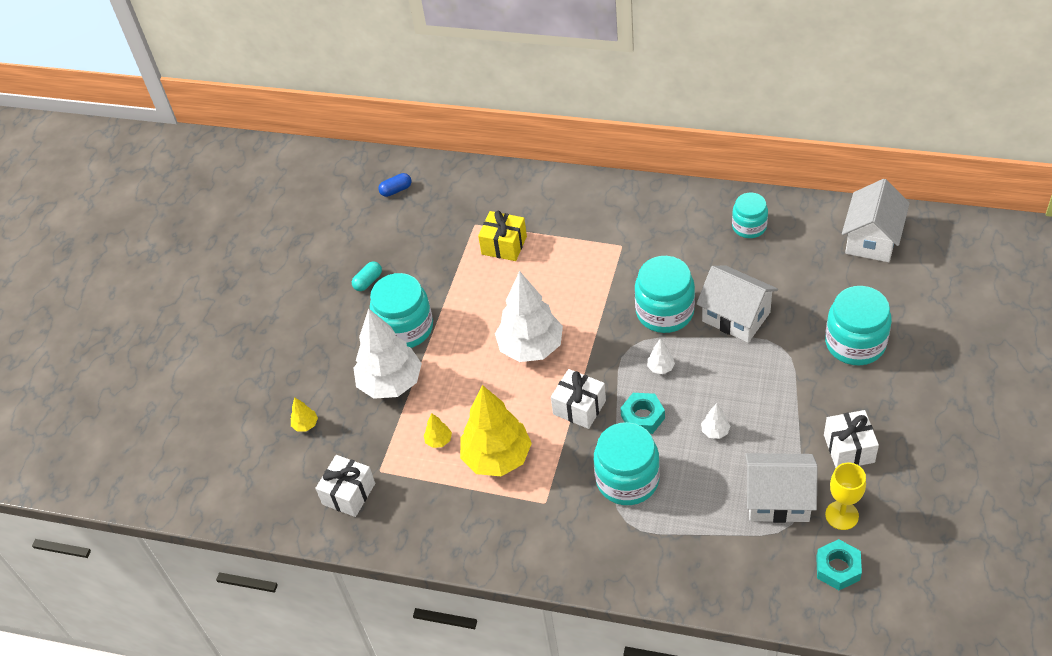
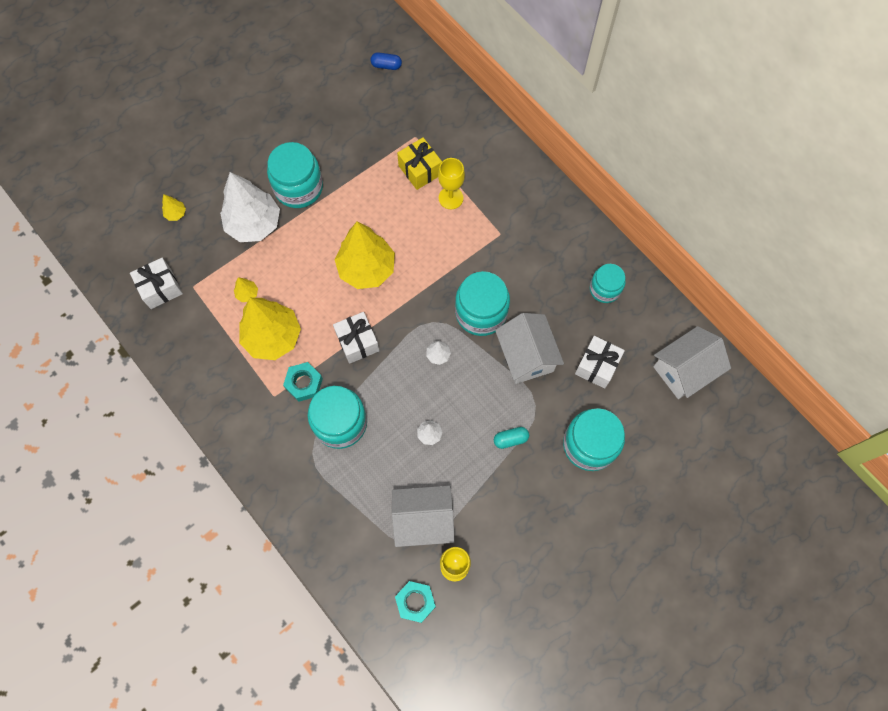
camera: 30 degrees right, 20 degrees up
turquoise capsule [352,261,382,291] -> turquoise capsule moved to [494,427,529,449]
white tree [495,271,563,362] -> yellow tree [335,222,395,289]
turquoise nut [621,393,665,434] -> turquoise nut moved to [283,362,323,402]
white house [745,453,818,523] -> white house turned 45 degrees counterclockwise [392,486,455,547]
white gift [824,410,879,468] -> white gift moved to [575,336,625,389]
none -> yellow goblet [438,158,465,209]

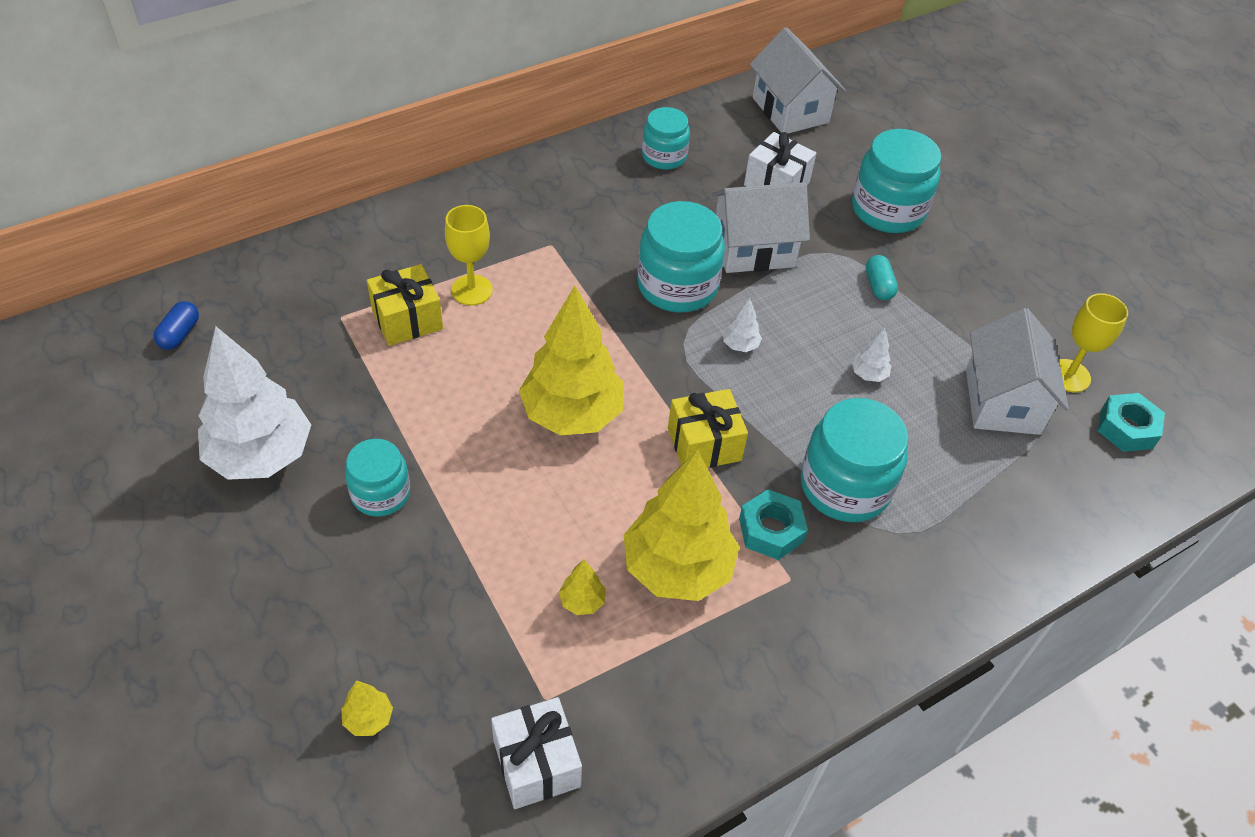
camera: 85 degrees left, 20 degrees down
white tree [220,172,280,242] -> white tree moved to [198,326,311,480]
turquoise jar [267,142,323,208] -> turquoise jar [345,439,410,517], size x0.62
white gift [333,312,380,364] -> yellow gift [668,389,748,468]

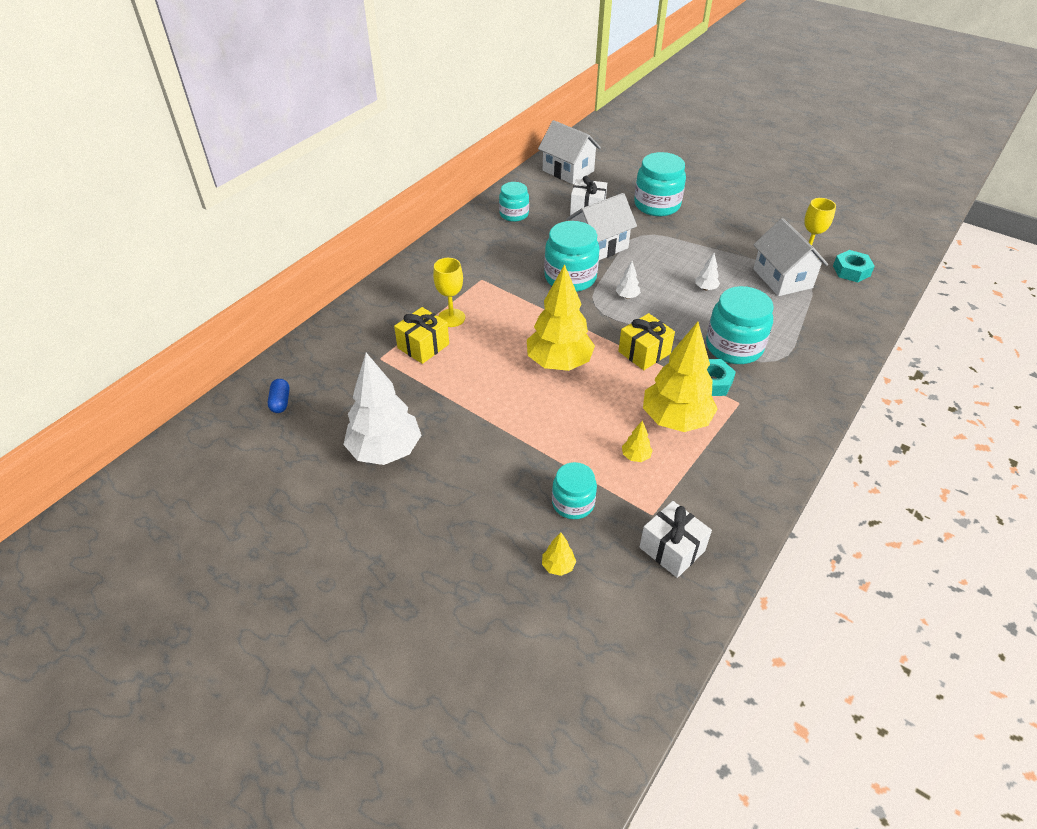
camera: 20 degrees left, 5 degrees down
turquoise jar [345,439,410,517] -> turquoise jar moved to [552,462,597,519]
turquoise capsule [866,255,898,300] -> none

